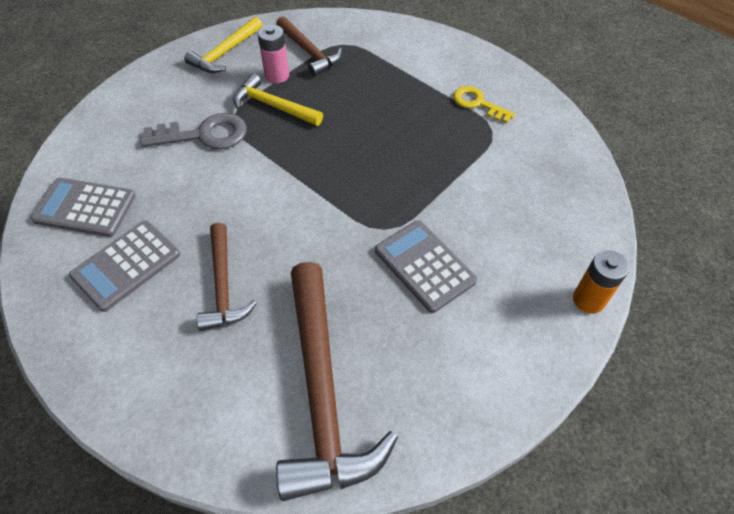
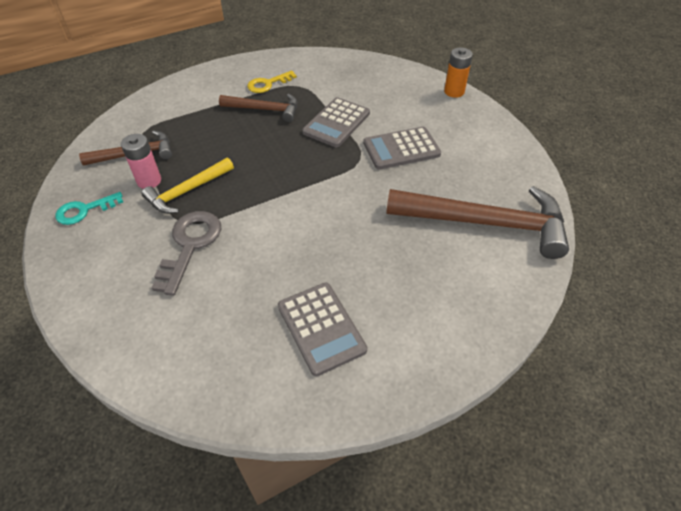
camera: 70 degrees left, 5 degrees down
grey calculator [30,178,136,237] -> grey calculator moved to [302,97,370,147]
yellow hammer [184,16,263,73] -> turquoise key [55,192,123,225]
brown hammer [196,223,257,331] -> brown hammer moved to [219,94,298,122]

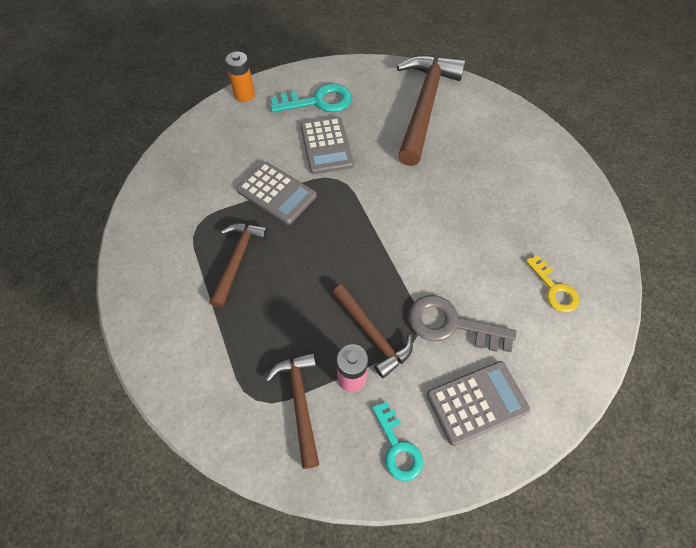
camera: 85 degrees left, 10 degrees up
yellow hammer [142,158,234,214] -> brown hammer [332,284,413,378]
yellow key [248,70,297,93] -> yellow key moved to [526,255,579,312]
grey calculator [278,283,367,376] -> grey calculator moved to [427,361,530,446]
none -> turquoise key [270,84,352,112]

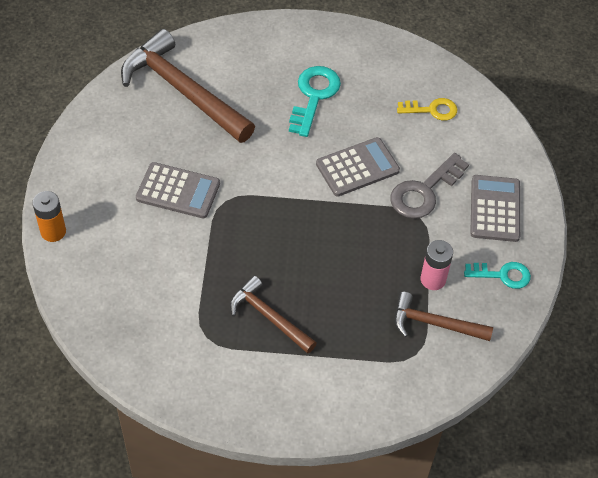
camera: 65 degrees left, 5 degrees down
grey calculator [236,162,317,225] -> grey calculator moved to [316,137,400,197]
turquoise key [270,84,352,112] -> turquoise key moved to [289,66,341,137]
brown hammer [332,284,413,378] -> none

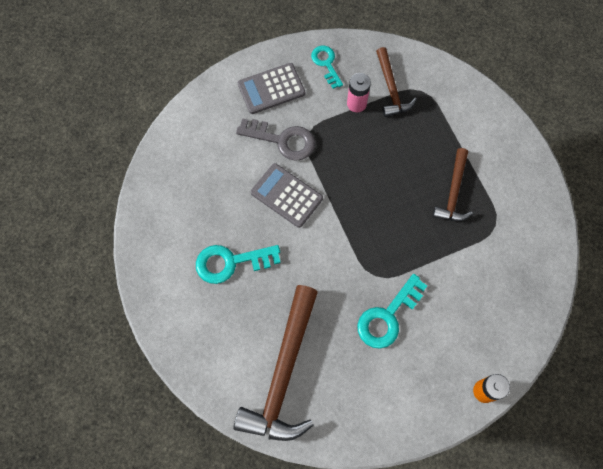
camera: 115 degrees left, 15 degrees up
grey calculator [136,162,220,218] -> turquoise key [357,274,427,349]
yellow key [397,98,457,121] -> none

